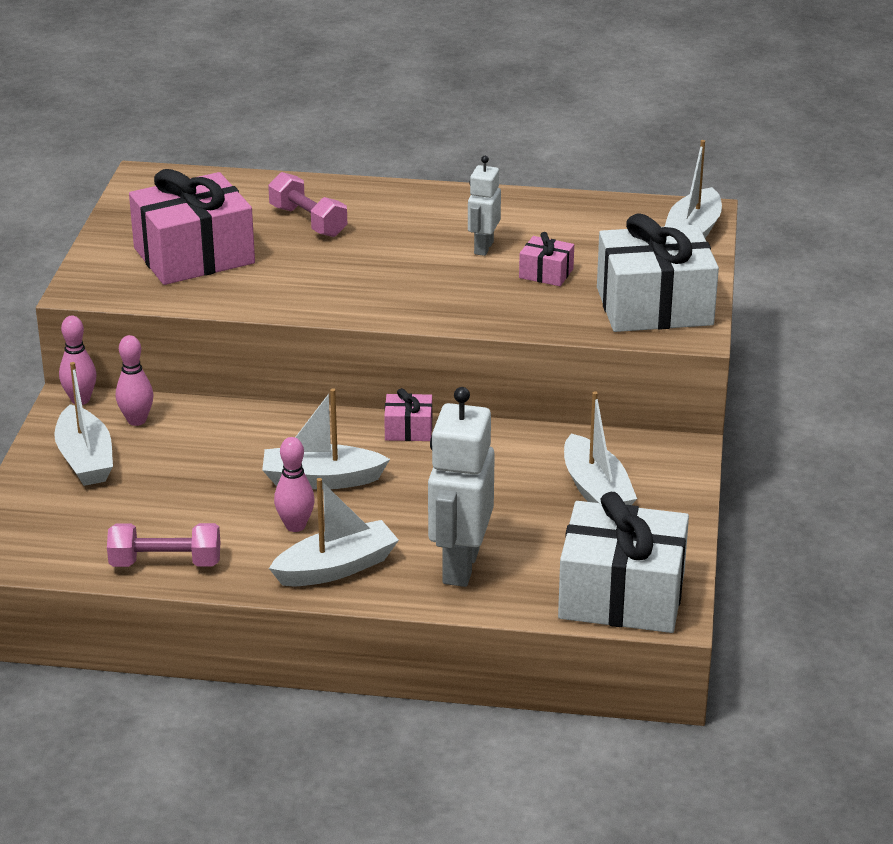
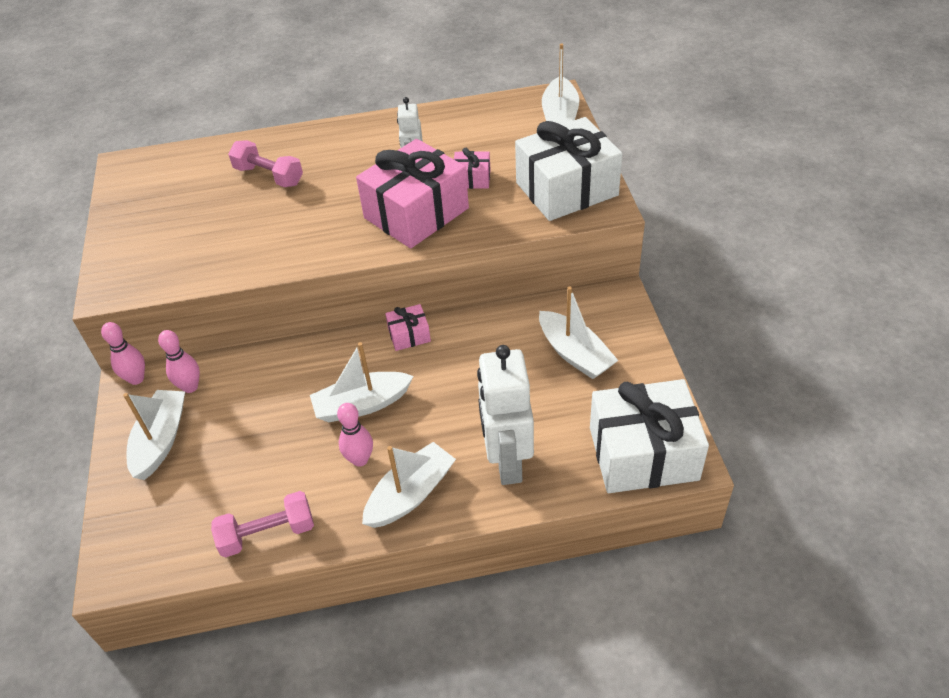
camera: 15 degrees left, 15 degrees up
white boat [54,362,113,486] -> white boat turned 135 degrees counterclockwise [123,390,185,480]
pink gift [129,169,255,285] -> pink gift moved to [356,139,469,249]

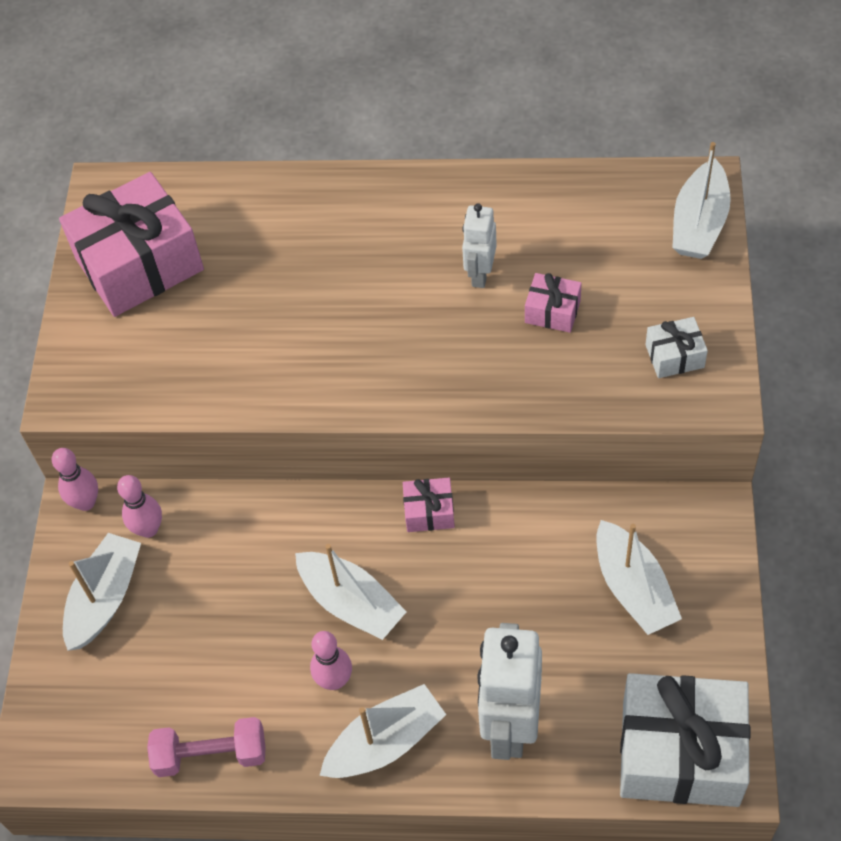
camera: 15 degrees right, 10 degrees up
pink dumbbell [228,140,303,187] -> none
white boat [310,342,414,422] -> white boat turned 135 degrees counterclockwise [295,544,407,640]
pink gift [356,139,469,249] -> pink gift moved to [59,172,204,317]
white gift [515,117,622,221] -> white gift [645,317,708,378], size x0.45

